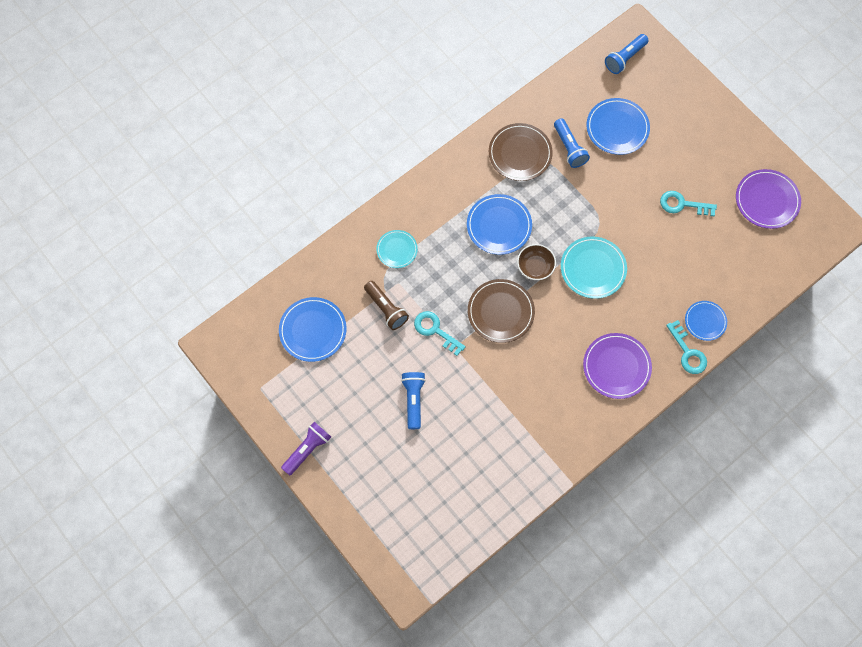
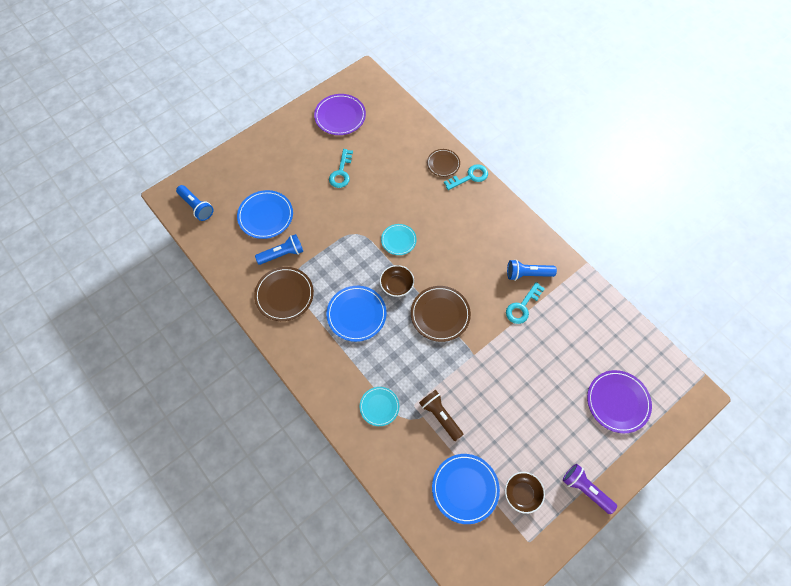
camera: 90 degrees left, 5 degrees down
brown flashlight [364,281,409,330] -> brown flashlight turned 90 degrees counterclockwise [419,390,464,441]
blue flashlight [401,372,426,429] -> blue flashlight moved to [507,260,557,281]
turquoise key [414,311,466,356] -> turquoise key moved to [506,282,545,324]
turquoise plate [561,236,627,299] -> turquoise plate [381,224,417,255], size x0.63
purple plate [583,333,652,399] -> purple plate moved to [587,370,652,433]
blue plate [685,301,727,341] -> brown plate [427,149,460,177]
none -> brown bowl [505,472,545,514]

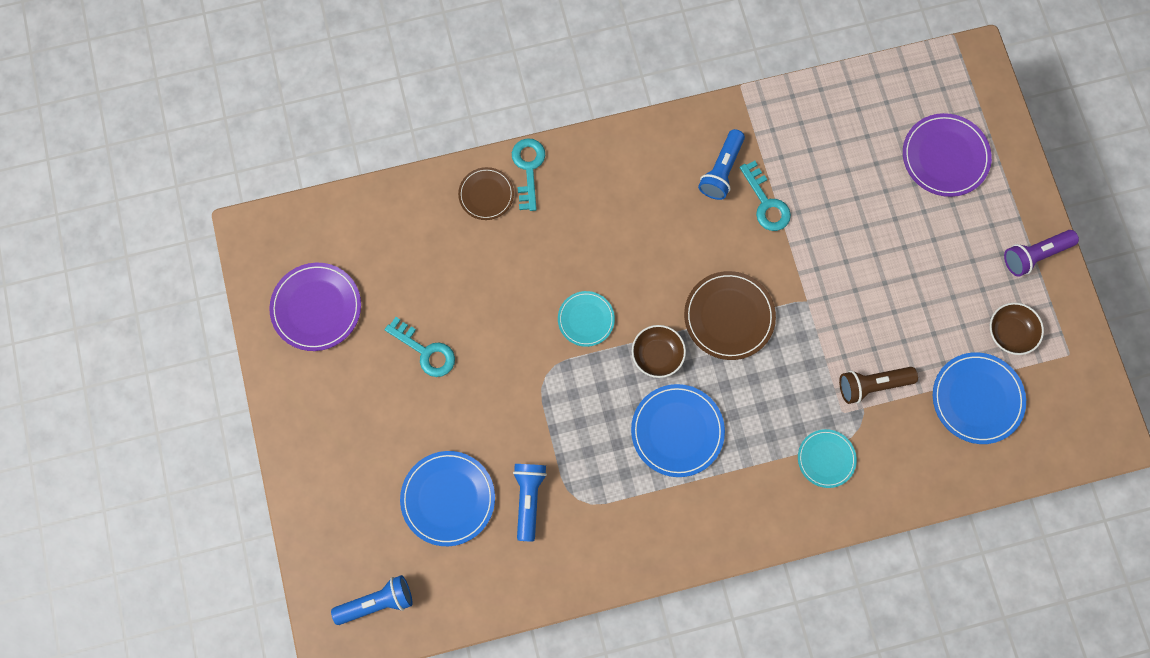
camera: 65 degrees left, 10 degrees up
brown plate [254,267,314,321] -> none

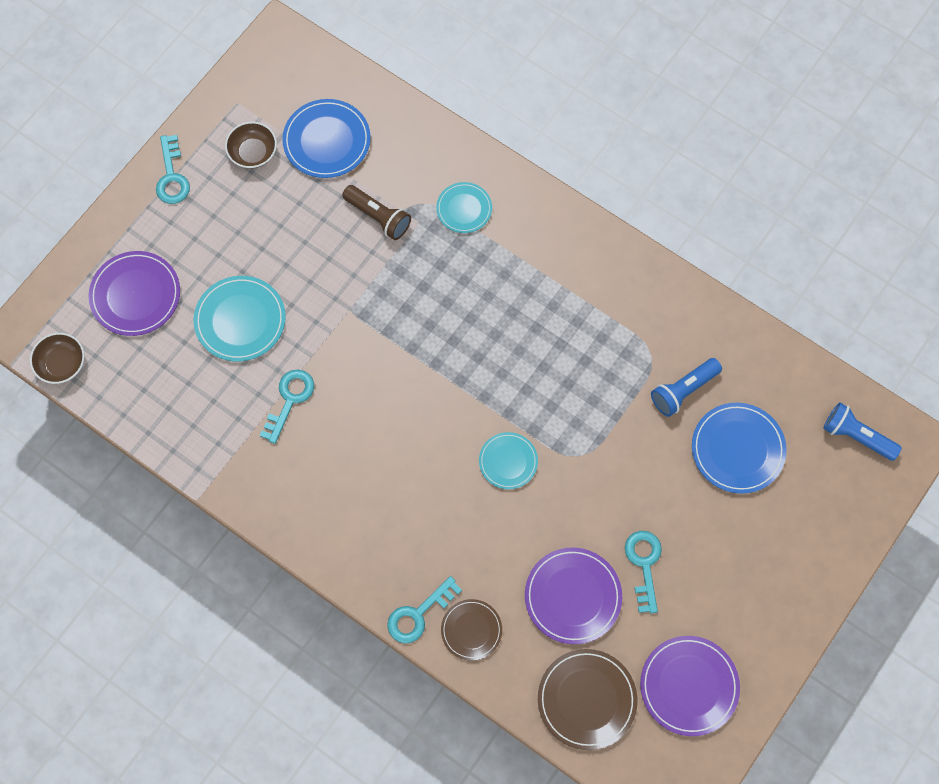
camera: 130 degrees left, 5 degrees down
blue plate [631,384,725,477] -> none
brown bowl [632,325,686,378] -> brown bowl moved to [30,333,85,384]
brown plate [684,271,776,360] -> brown plate moved to [538,649,638,750]
blue flashlight [698,129,745,200] -> none
purple flashlight [1004,230,1079,277] -> turquoise key [156,135,190,204]
none -> turquoise plate [193,276,286,362]
none -> purple plate [525,548,622,644]

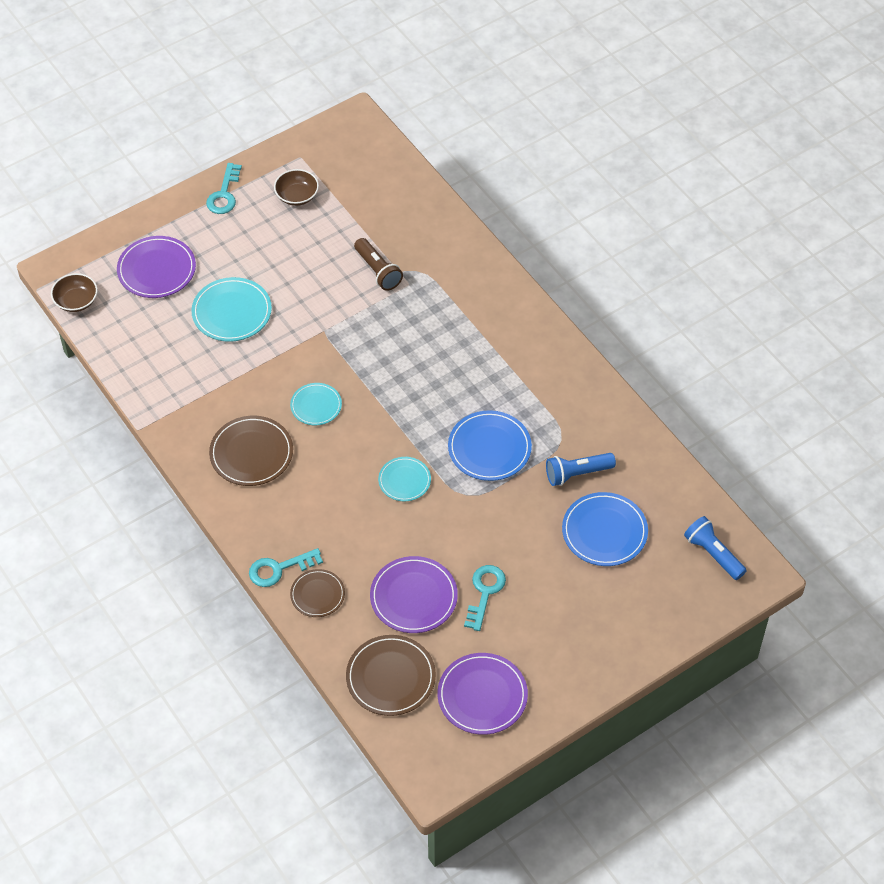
camera: 20 degrees right, 15 degrees down
turquoise key [260,369,314,444] -> none
blue plate [282,99,371,178] -> blue plate moved to [448,410,532,481]
turquoise plate [436,182,492,233] -> turquoise plate moved to [290,383,342,425]
none -> brown plate [209,416,293,486]

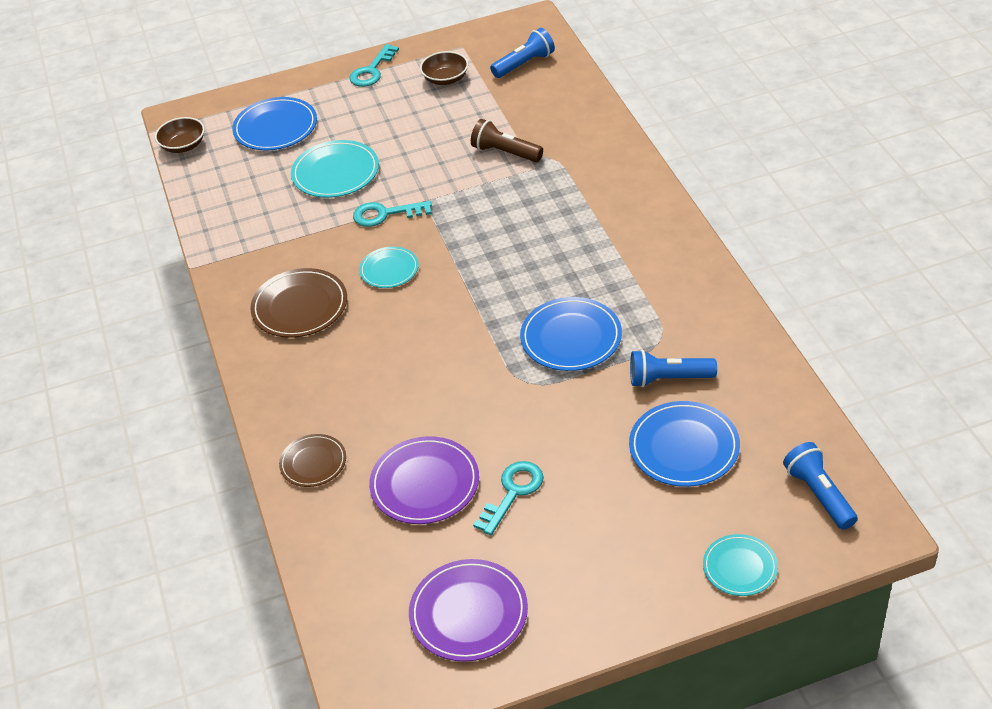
camera: 20 degrees right, 10 degrees down
purple plate [117,236,196,298] -> blue plate [232,97,317,150]
turquoise key [249,548,323,587] -> turquoise key moved to [353,201,432,227]
brown plate [346,635,436,716] -> none
brown flashlight [354,238,403,291] -> brown flashlight turned 135 degrees clockwise [471,119,543,162]
turquoise plate [378,457,431,501] -> turquoise plate moved to [703,534,778,596]
none -> blue flashlight [490,28,555,78]

